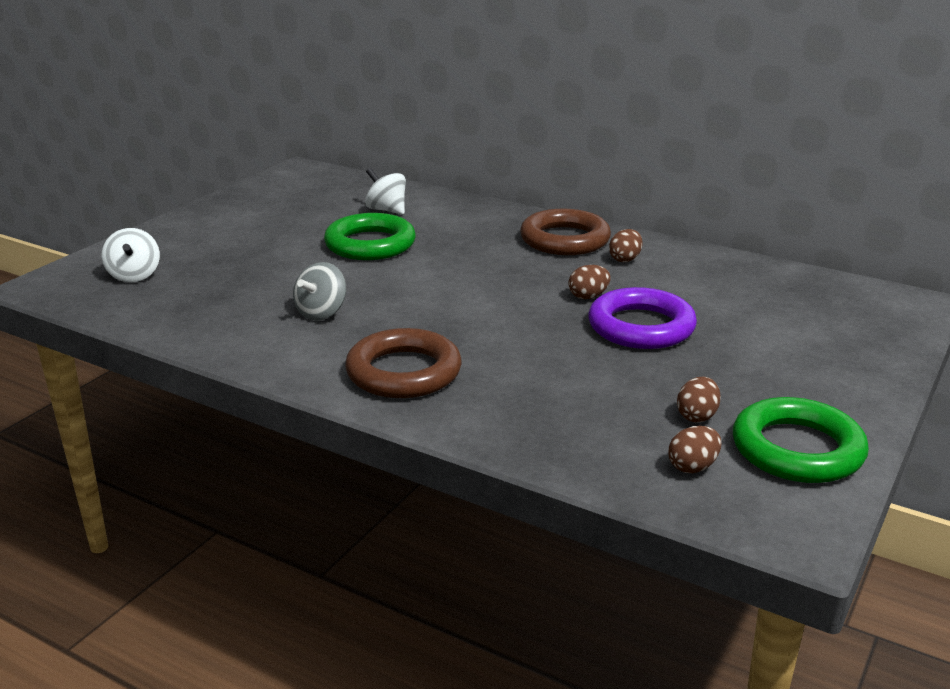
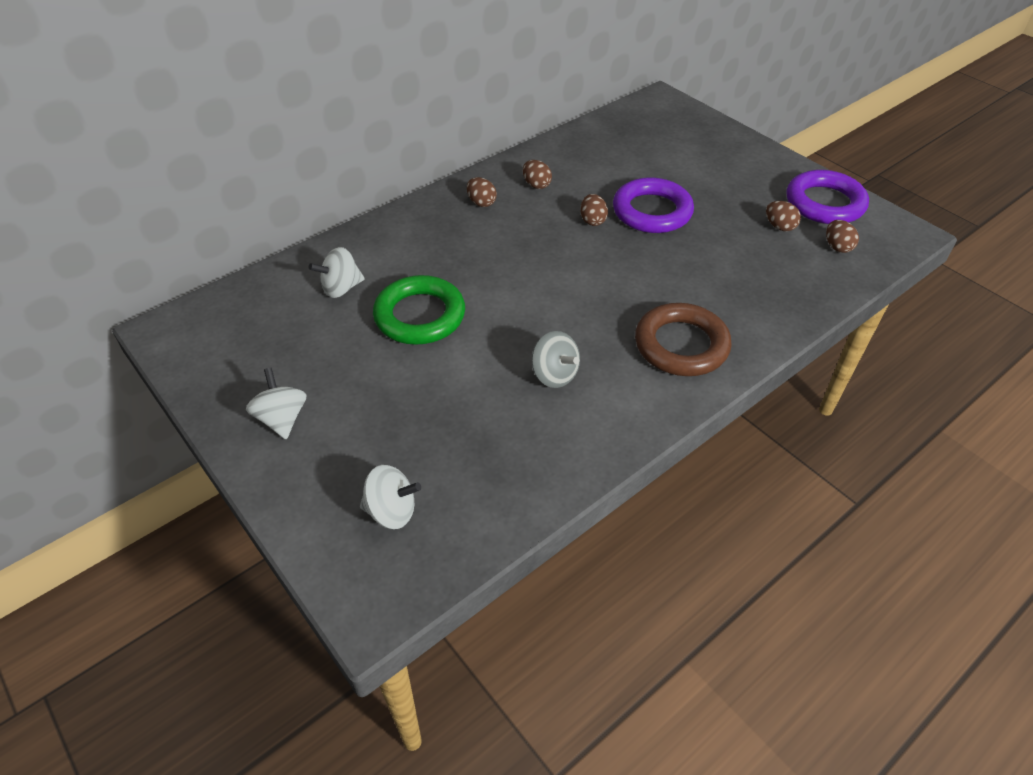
camera: 70 degrees left, 20 degrees up
brown ring [520,209,611,255] -> brown egg [467,177,497,207]
green ring [733,397,869,483] -> purple ring [787,170,869,224]
none -> white spinning top [246,368,306,439]

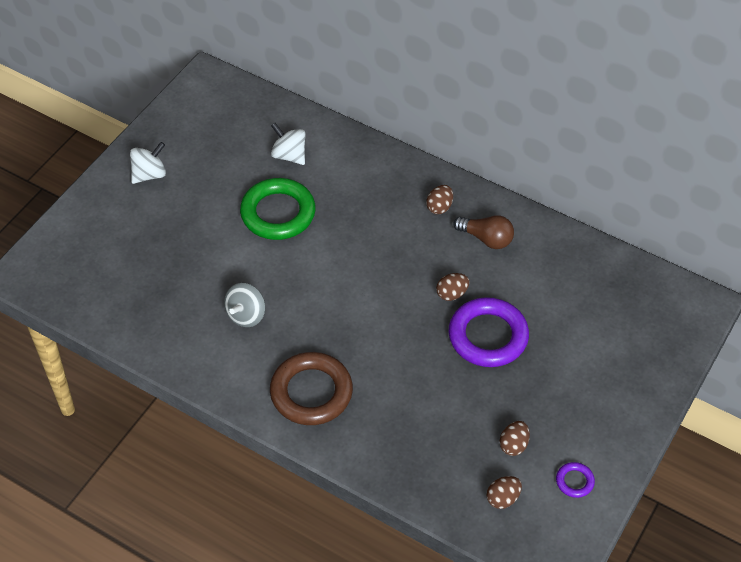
camera: 70 degrees right, 5 degrees up
white spinning top [360,465,421,529] -> none
brown egg [523,160,552,189] -> brown light bulb [453,215,514,249]
purple ring [787,170,869,224] -> purple ring [556,462,595,498], size x0.45

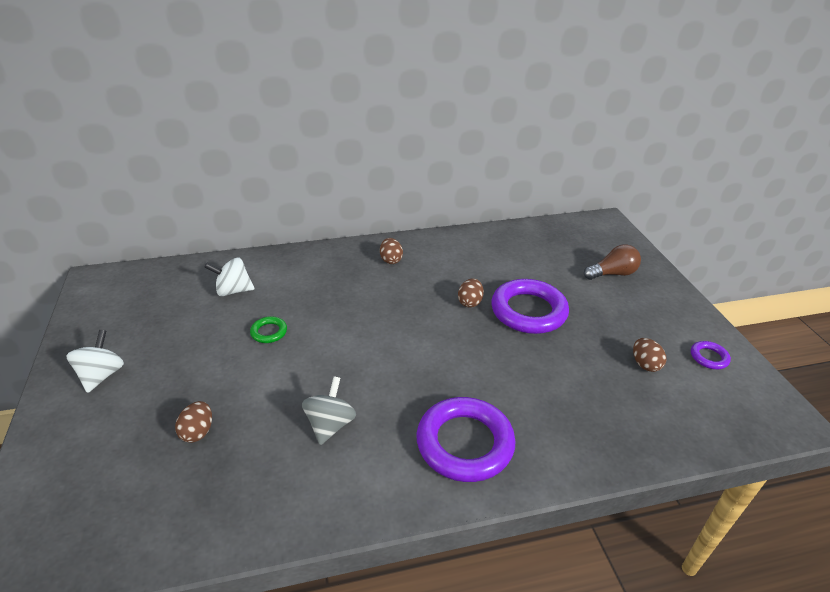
camera: 45 degrees left, 15 degrees down
grey spinning top [224,283,265,327] -> grey spinning top turned 150 degrees counterclockwise [302,377,356,445]
green ring [240,178,316,240] -> green ring [250,316,287,343], size x0.45
brown ring [270,352,353,425] -> purple ring [416,397,515,482]
brown light bulb [453,215,514,249] -> brown light bulb moved to [584,244,641,280]
brown egg [486,476,522,509] -> brown egg moved to [175,401,212,443]

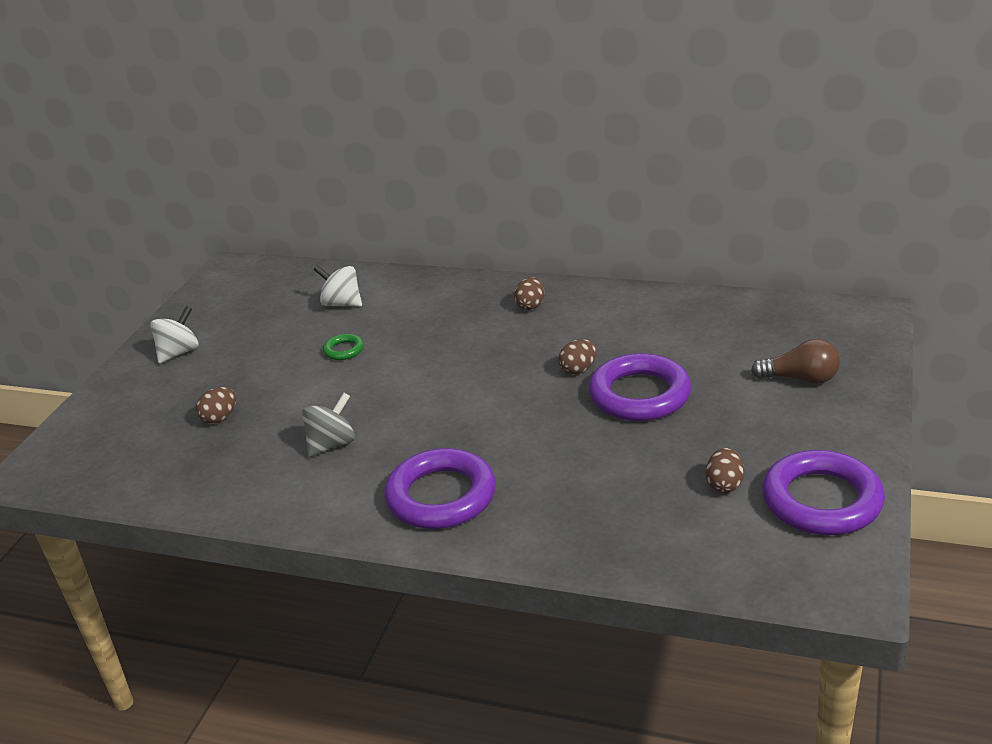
camera: 35 degrees right, 5 degrees down
purple ring [691,341,731,369] -> purple ring [762,450,885,535], size x2.23

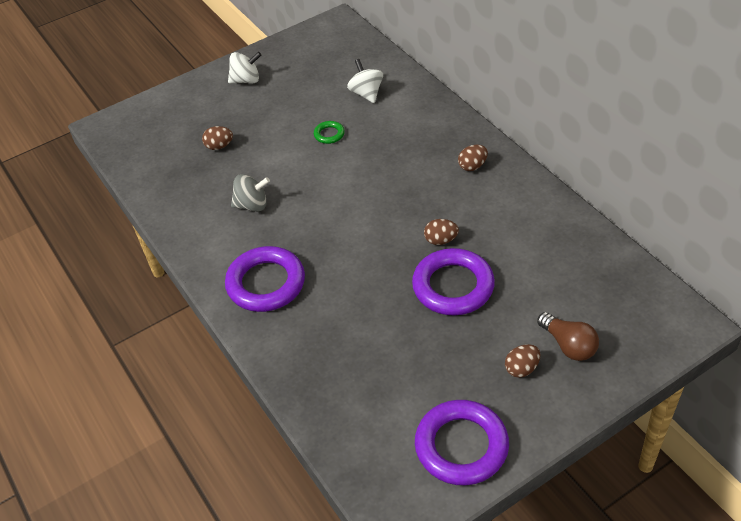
camera: 40 degrees right, 15 degrees up
brown egg [706,448,744,493] -> brown egg moved to [505,344,540,378]

